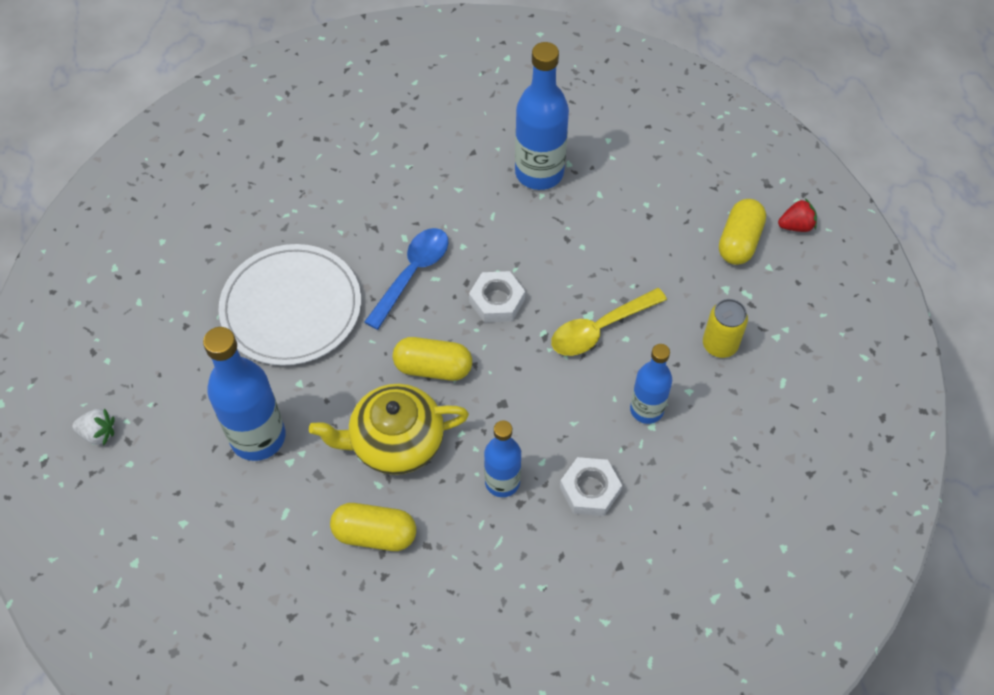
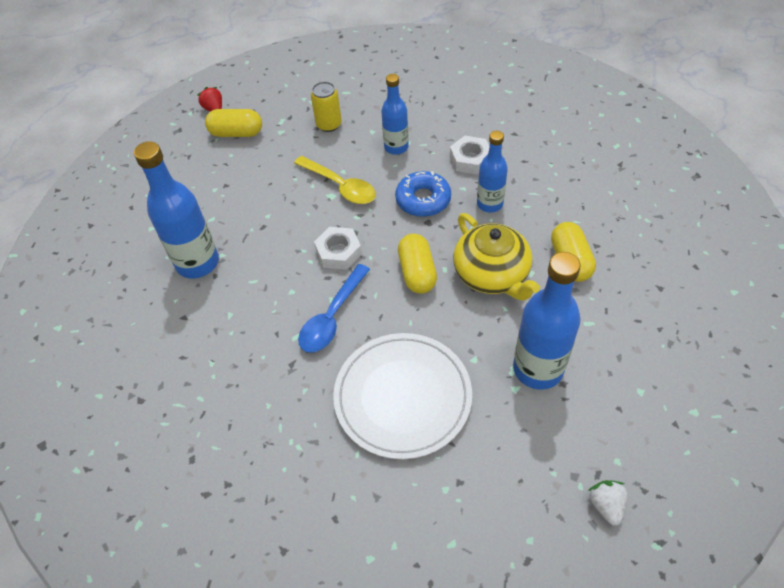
camera: 105 degrees left, 5 degrees down
blue spoon [364,228,448,330] -> blue spoon turned 75 degrees counterclockwise [298,264,370,353]
none -> blue donut [395,171,451,217]

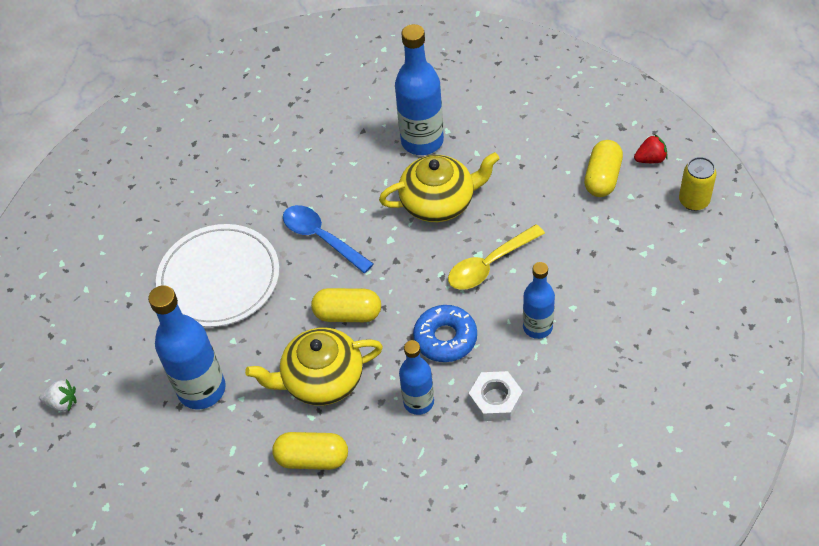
camera: 105 degrees right, 0 degrees up
yellow can [311,81,342,132] -> yellow can moved to [679,157,717,211]
white nut [314,227,362,270] -> none
none -> yellow teapot [379,152,500,222]

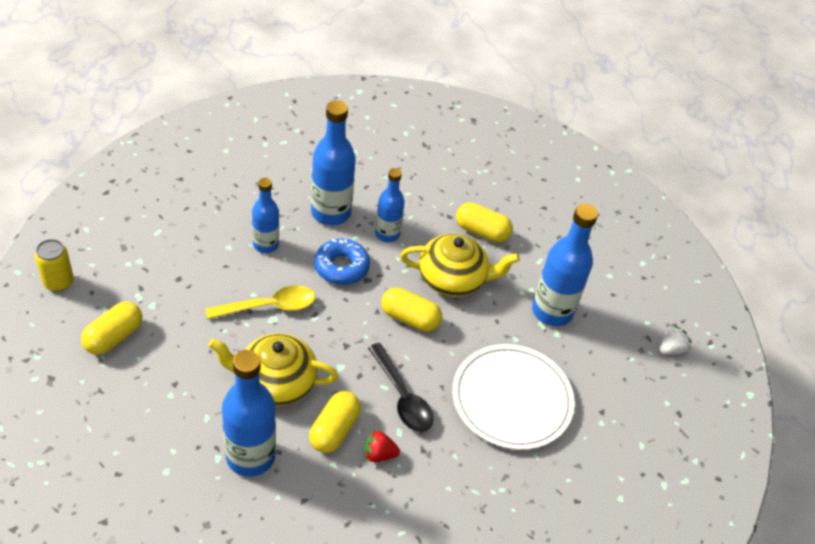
camera: 170 degrees left, 5 degrees down
white strawberry [39,379,76,412] -> white strawberry turned 120 degrees clockwise [659,326,692,355]
blue spoon [283,205,374,273] -> black spoon [368,343,434,432]
white nut [469,371,523,421] -> blue bottle [311,100,356,225]
red strawberry [634,134,668,163] -> red strawberry moved to [364,429,400,462]
none -> yellow capsule [309,391,361,453]

